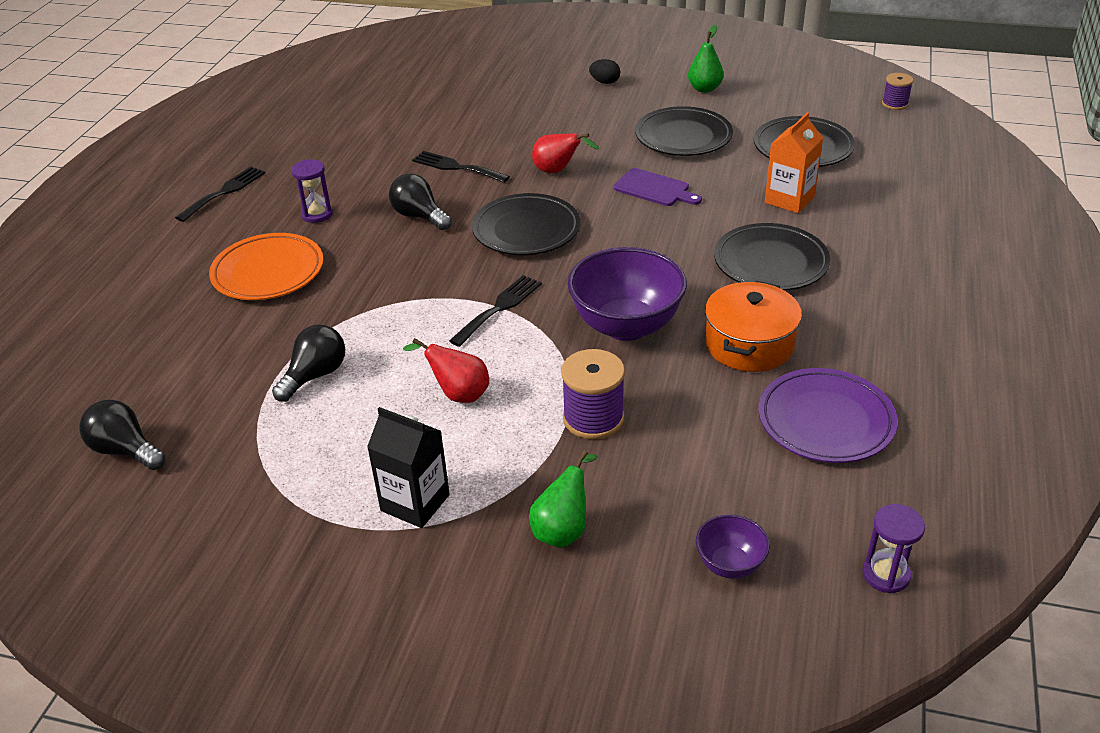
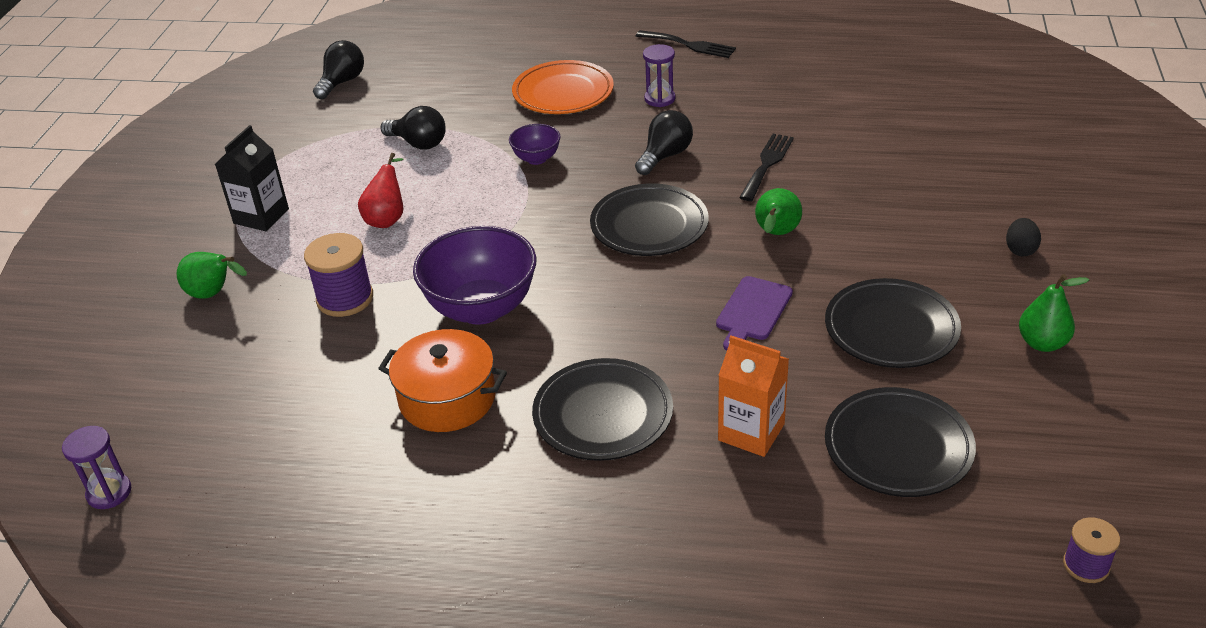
camera: 85 degrees right, 0 degrees up
black fork [449,275,542,347] -> none
red pear [532,133,599,173] -> green pear [755,188,802,235]
purple bowl [696,514,770,579] -> purple bowl moved to [509,124,561,165]
purple plate [758,368,898,463] -> none

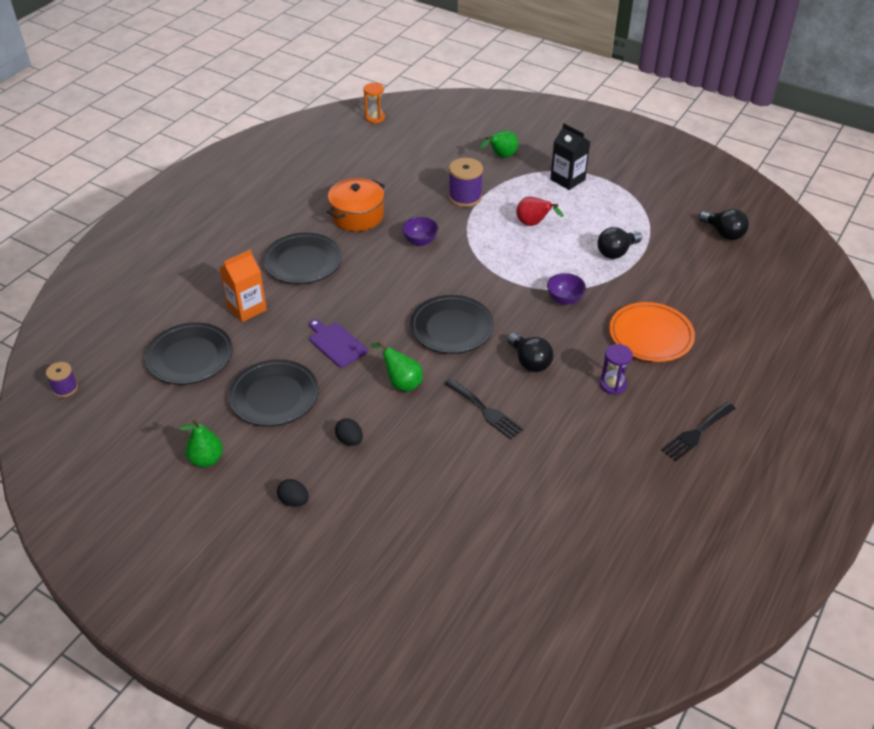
camera: 110 degrees right, 5 degrees up
purple hourglass [62,426,131,509] -> orange hourglass [363,83,385,123]
purple bowl [413,226,536,325] -> purple bowl [402,217,438,246], size x0.50
none -> black egg [335,418,363,446]

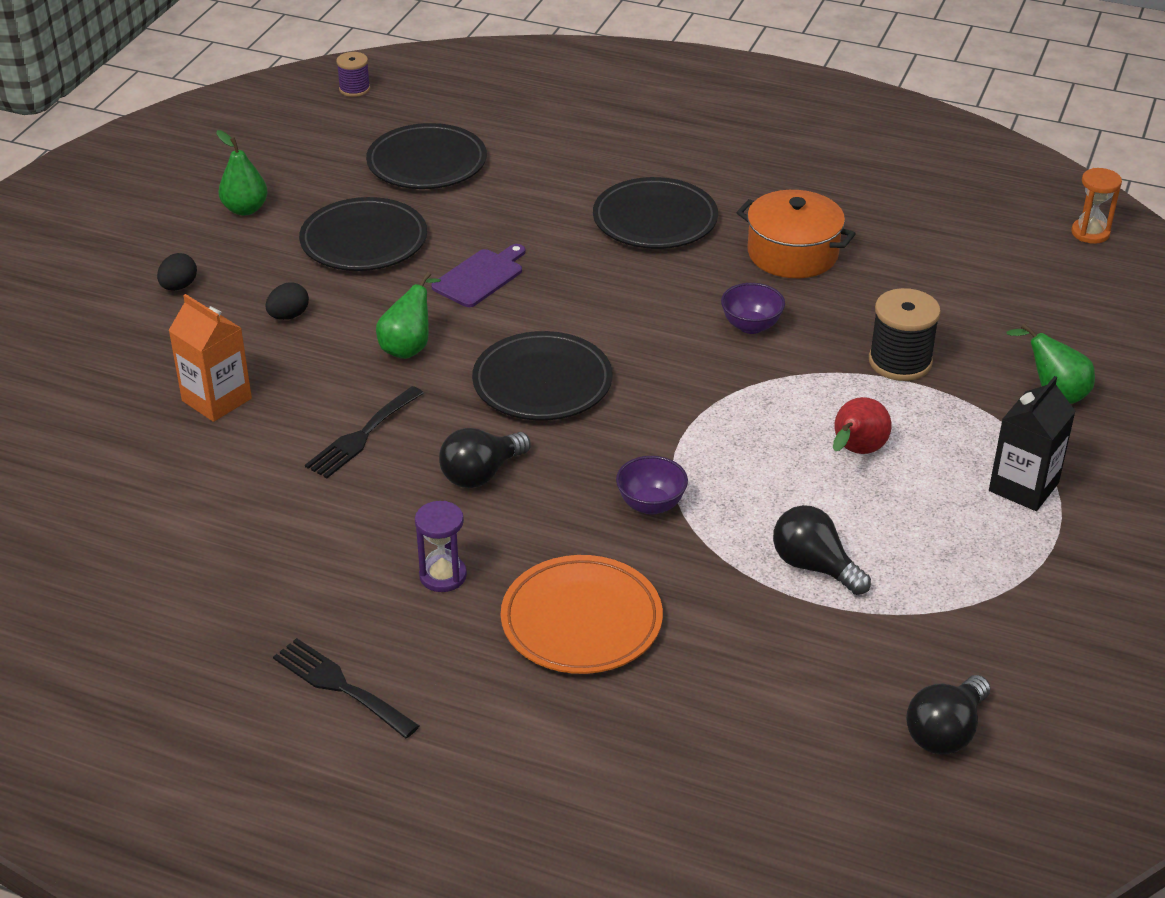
camera: 80 degrees right, 5 degrees down
orange carton [220,250,267,322] -> orange carton moved to [168,294,252,422]
purple spool [449,158,483,207] -> black spool [869,288,941,381]

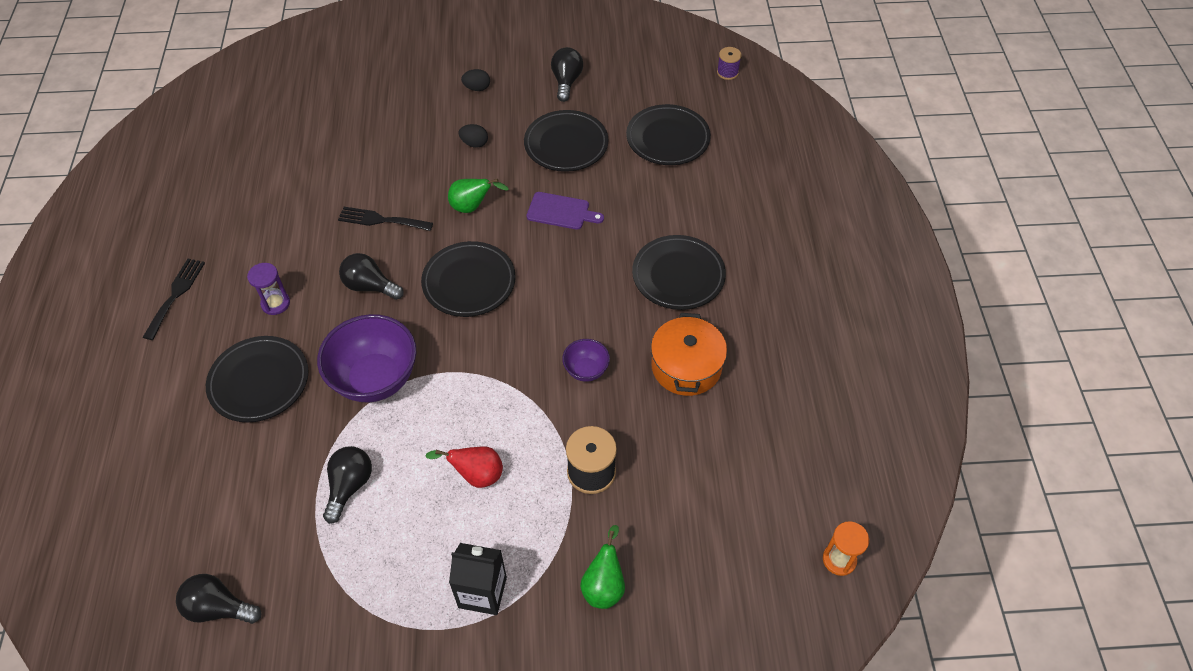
camera: 65 degrees right, 15 degrees up
orange carton [168,294,252,422] -> none
green pear [216,130,268,216] -> black light bulb [551,47,583,102]
orange plate [501,555,663,674] -> black plate [206,336,308,422]
purple bowl [616,456,688,515] -> purple bowl [317,314,416,403], size x2.02

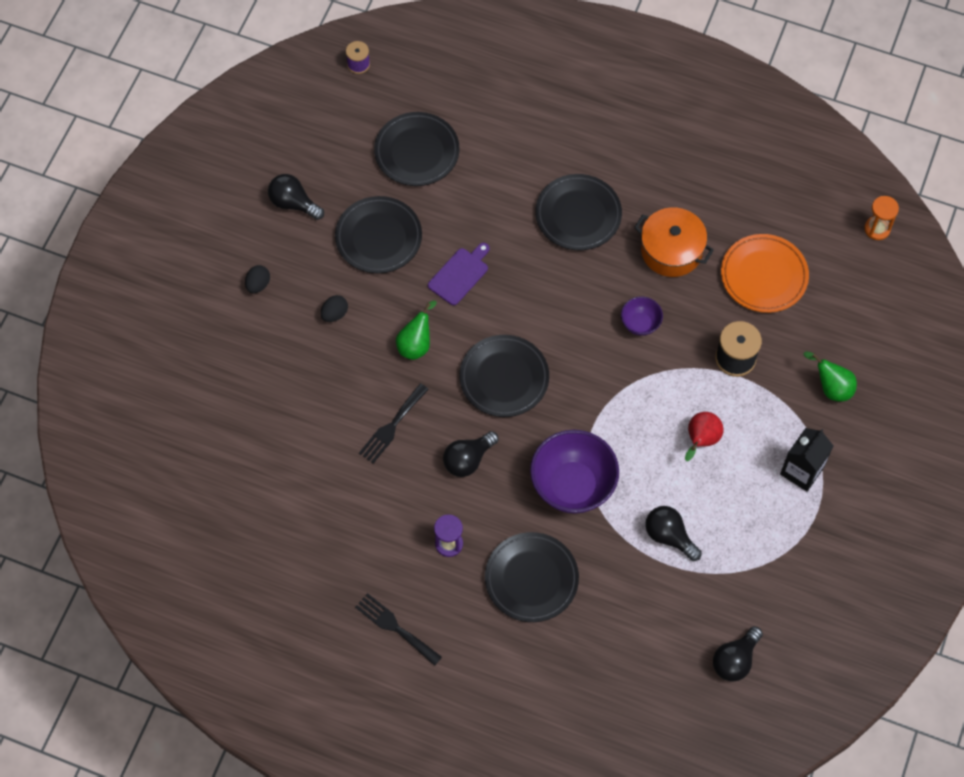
camera: 65 degrees left, 10 degrees up
none -> orange plate [721,234,809,313]

